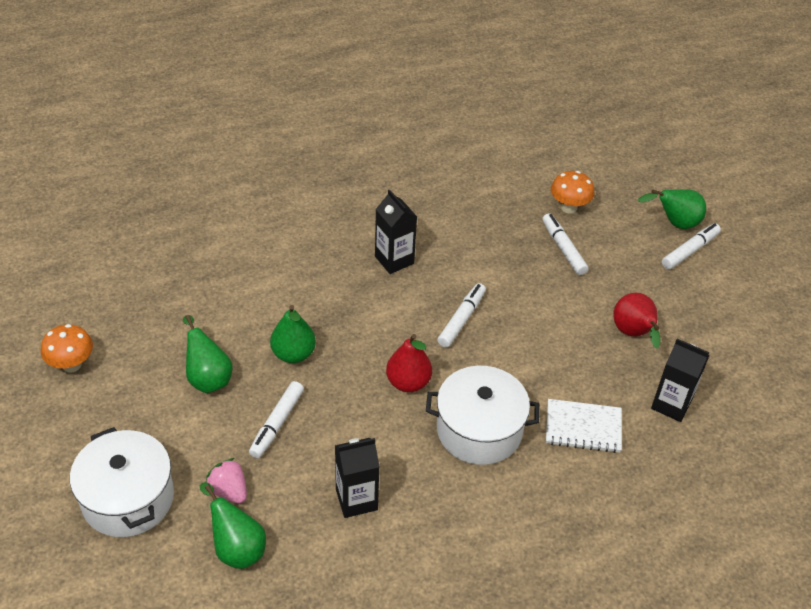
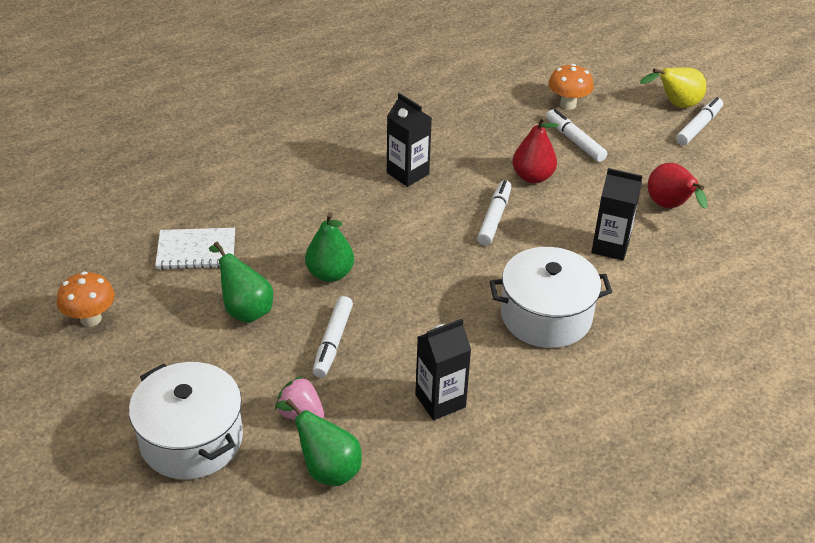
camera: 10 degrees left, 5 degrees down
red pear [386,334,432,392] -> red pear moved to [512,117,559,183]
white notebook [546,399,622,453] -> white notebook moved to [155,228,235,270]
green pear [638,189,706,229] -> yellow pear [640,67,706,108]
black carton [651,339,710,422] -> black carton moved to [591,168,642,261]

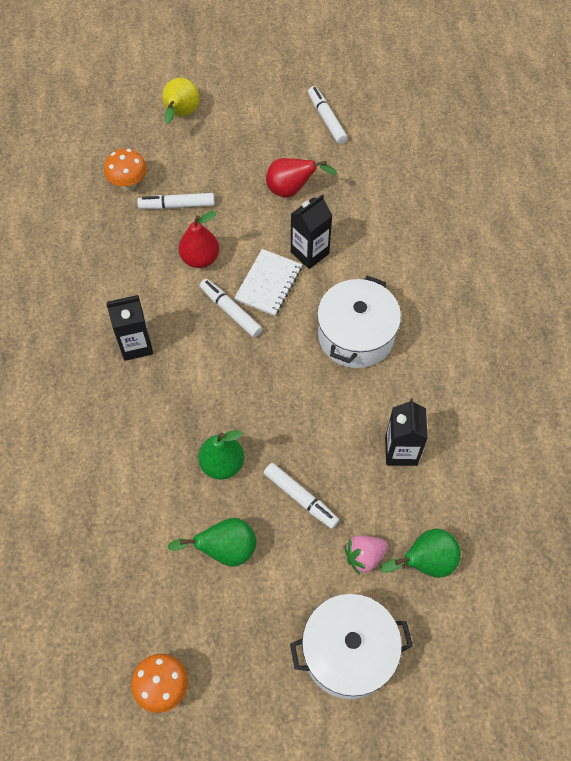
camera: 60 degrees left, 20 degrees up
white notebook [155,228,235,270] -> white notebook moved to [234,249,302,316]
white marker [676,97,723,145] -> white marker moved to [308,86,347,144]

